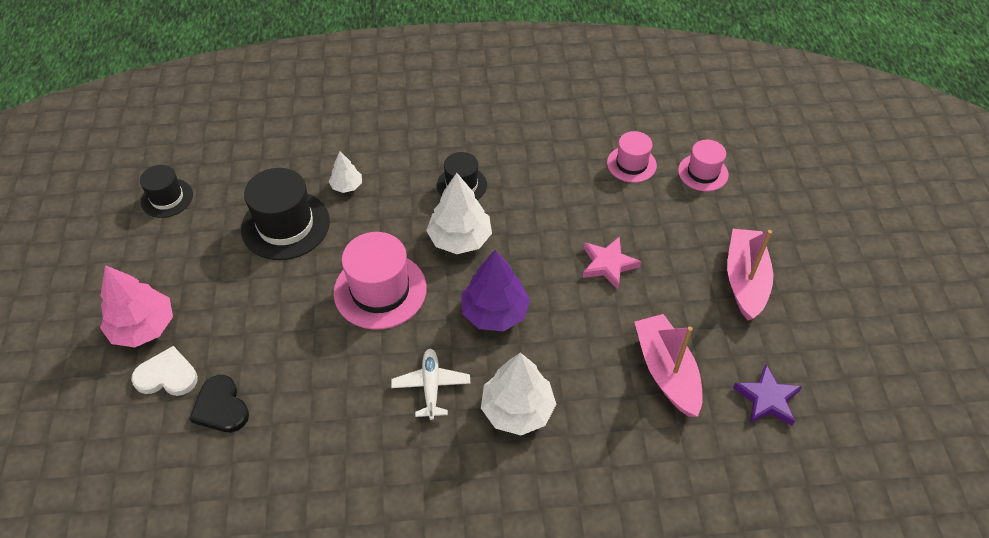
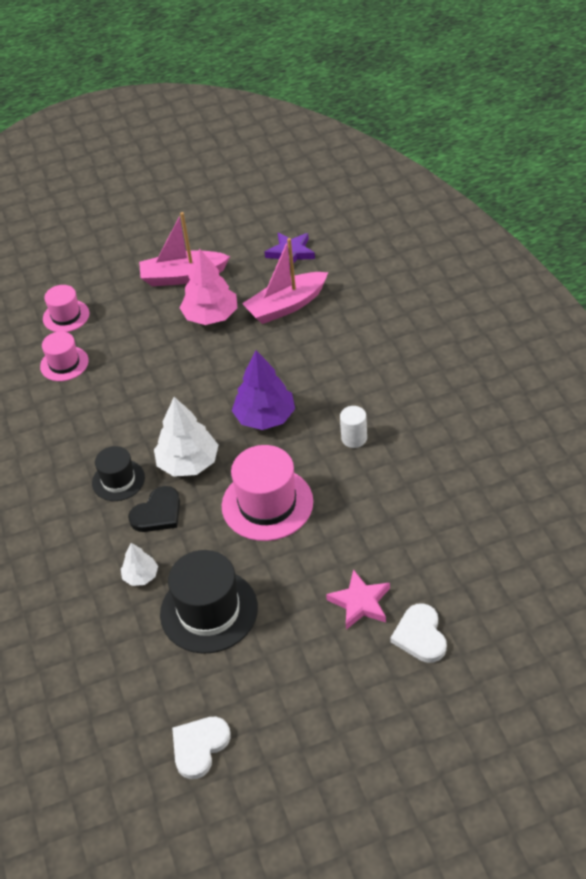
camera: 100 degrees left, 5 degrees down
pink tree [100,265,173,347] -> pink tree moved to [180,248,238,325]
black hat [140,165,193,218] -> white heart [172,717,230,779]
black heart [190,375,249,432] -> black heart moved to [128,486,180,532]
white plane [391,349,470,420] -> white cylinder [340,406,367,448]
white tree [481,353,556,435] -> none
pink star [583,236,641,290] -> pink star moved to [326,569,390,630]

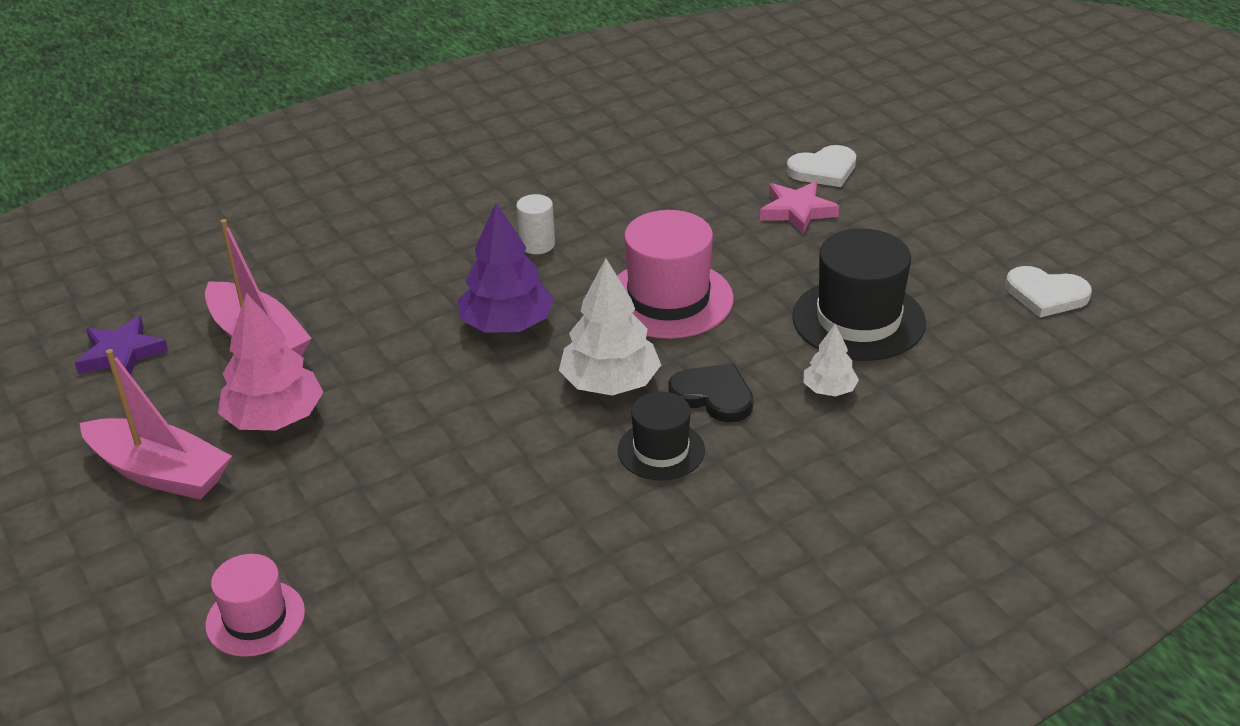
camera: 105 degrees left, 10 degrees down
pink hat [40,331,89,381] -> none
pink boat [139,212,230,286] -> pink boat turned 45 degrees counterclockwise [79,349,232,500]

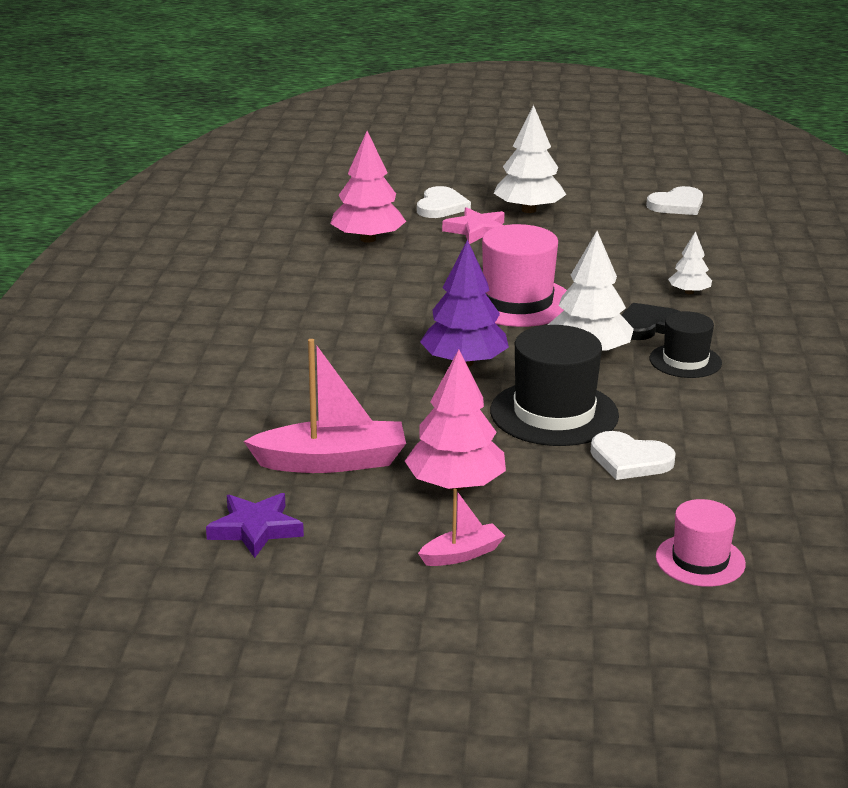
camera: 55 degrees left, 10 degrees down
pink boat [79,349,232,500] -> pink boat [418,489,505,566], size x0.53
white cylinder [516,194,555,254] -> none
black hat [792,228,926,361] -> black hat moved to [490,325,619,446]
none -> pink tree [330,131,406,243]
none -> white tree [494,105,566,213]
none -> white heart [591,431,676,480]

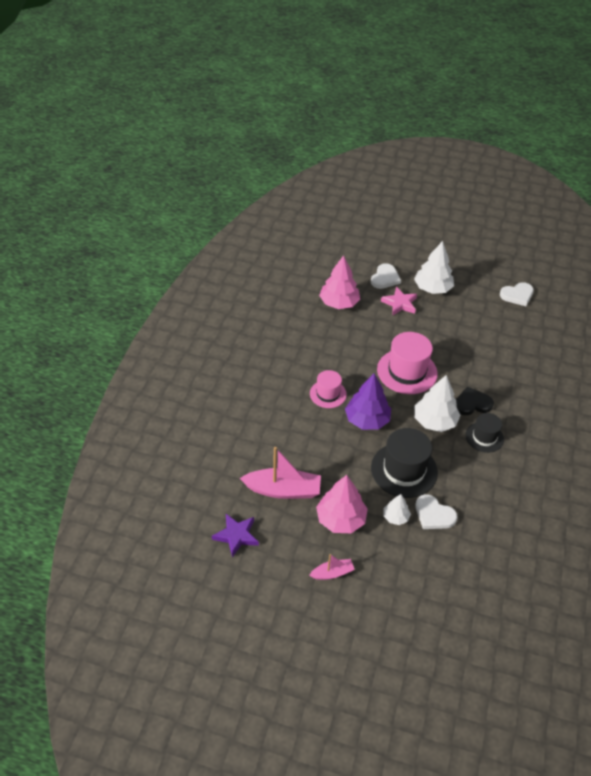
camera: 10 degrees right, 20 degrees up
pink hat [656,499,746,587] -> pink hat moved to [310,370,347,408]
white tree [668,231,712,294] -> white tree moved to [383,494,411,525]

